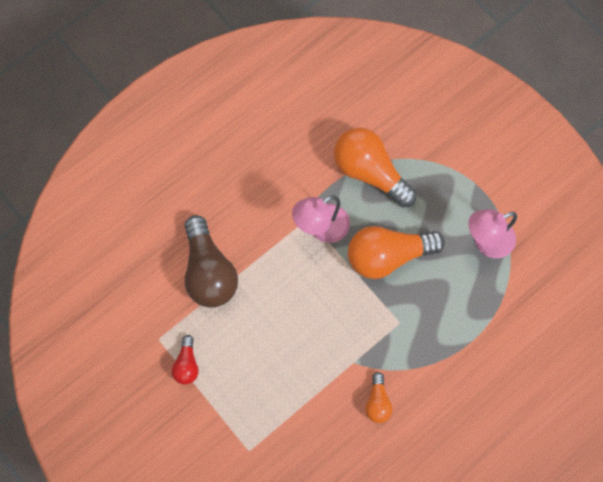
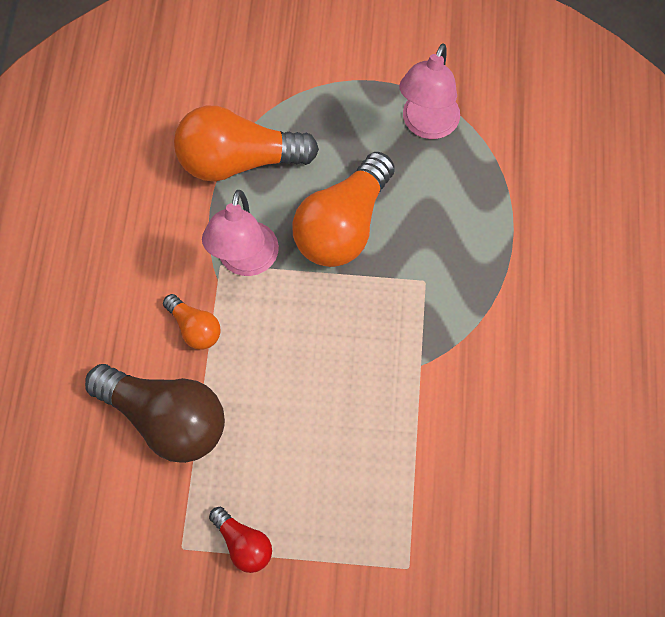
camera: 45 degrees left, 5 degrees down
orange light bulb [365,372,393,423] -> orange light bulb moved to [163,294,221,350]

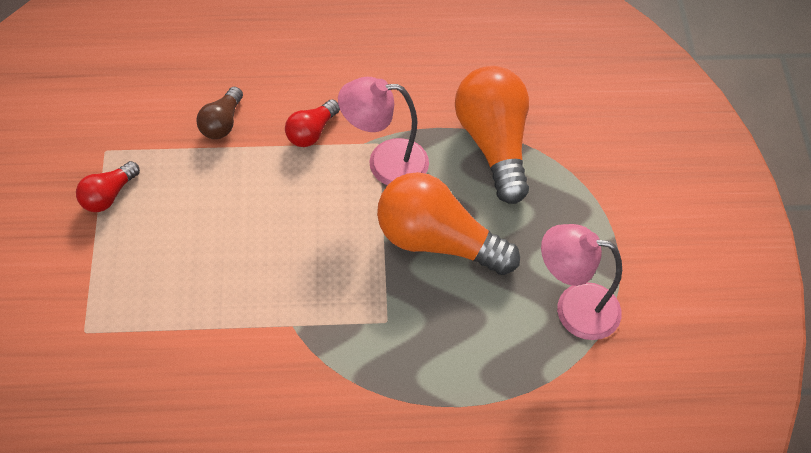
camera: 80 degrees right, 10 degrees down
brown light bulb [85,364,225,463] -> brown light bulb [196,87,243,139], size x0.50
orange light bulb [163,294,221,350] -> red light bulb [285,99,340,147]

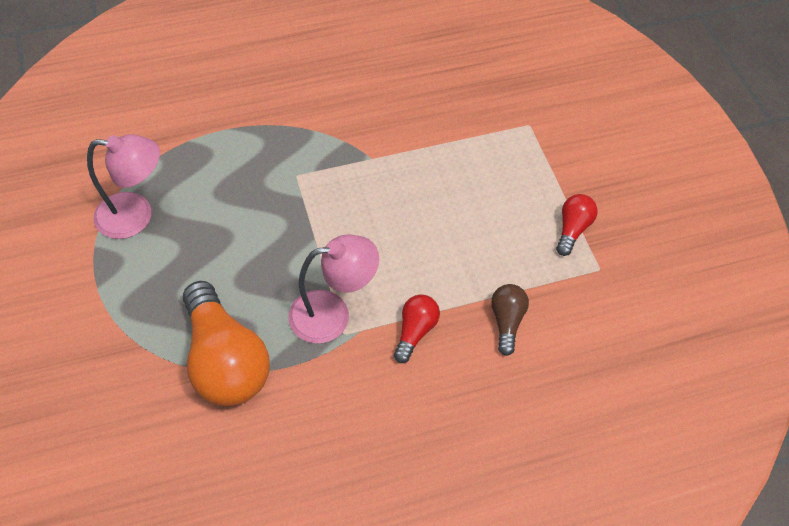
camera: 165 degrees right, 0 degrees up
orange light bulb [377,172,520,275] -> none

